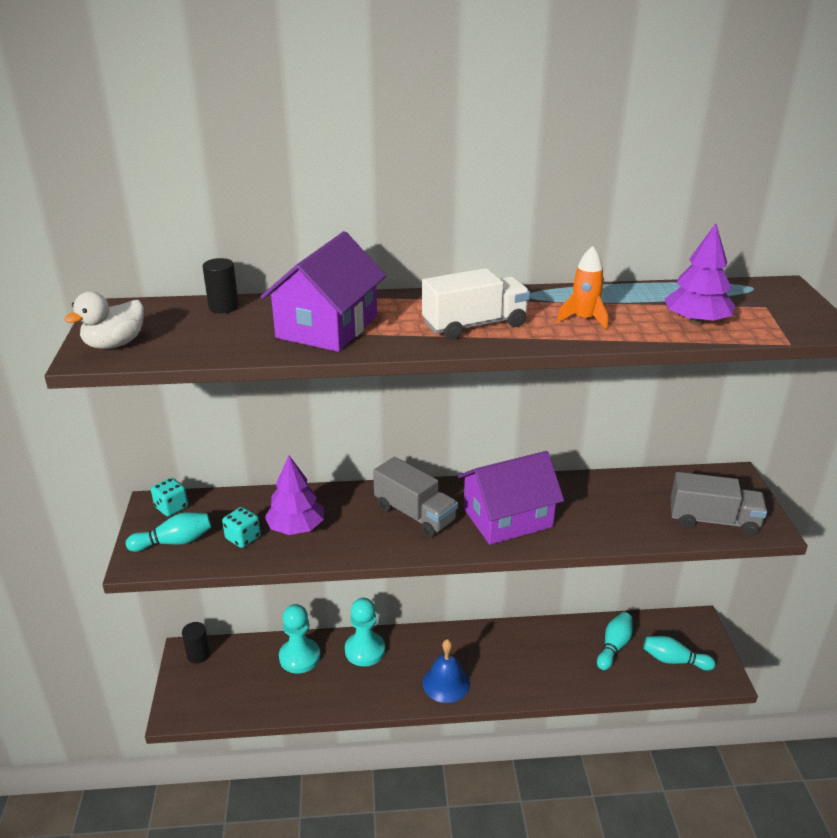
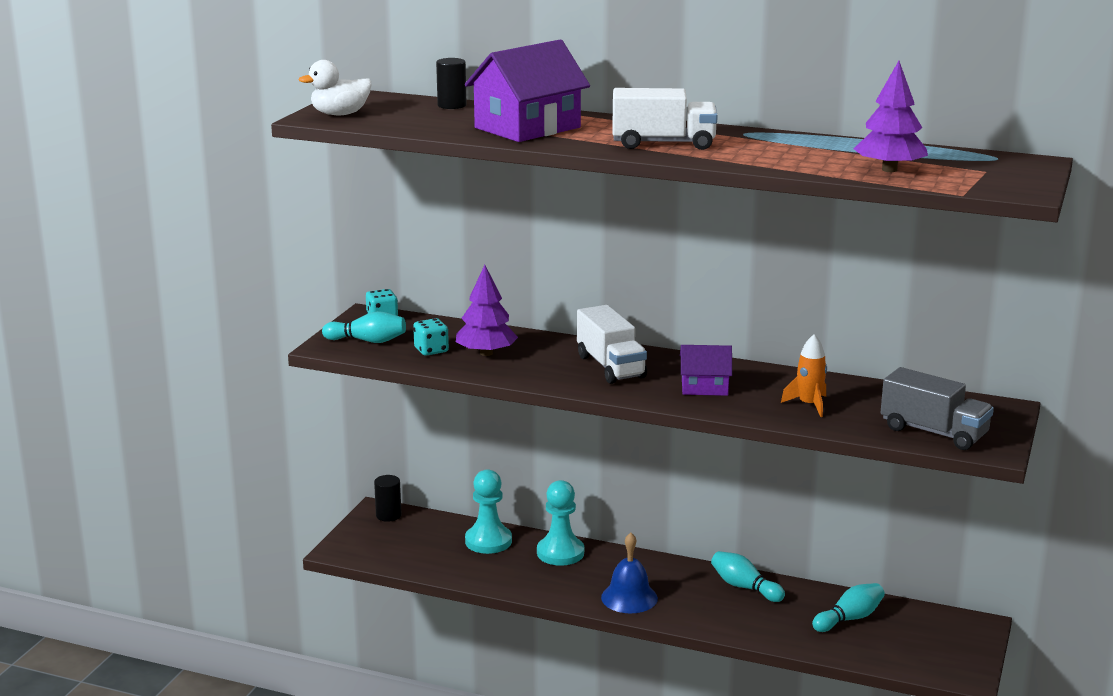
camera: 25 degrees right, 10 degrees down
grey truck [373,457,458,537] -> white truck [577,305,647,384]
purple house [458,451,564,545] -> purple house [680,345,732,396], size x0.57
orange rocket [557,246,608,330] -> orange rocket moved to [781,334,827,417]
turquoise bowling pin [643,636,716,671] -> turquoise bowling pin moved to [711,551,785,602]

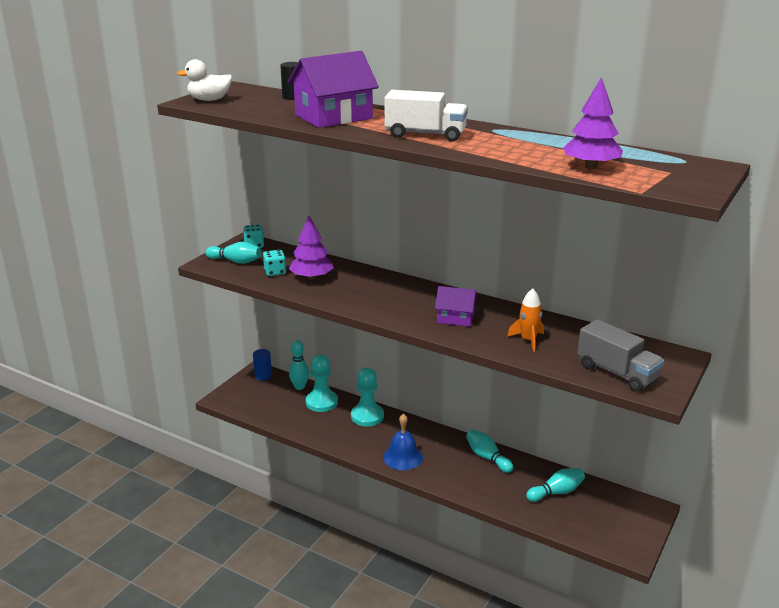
camera: 10 degrees right, 5 degrees up
black cylinder [374,475,401,522] -> blue cylinder [253,349,272,381]
white truck [577,305,647,384] -> none
none -> turquoise bowling pin [289,341,309,390]

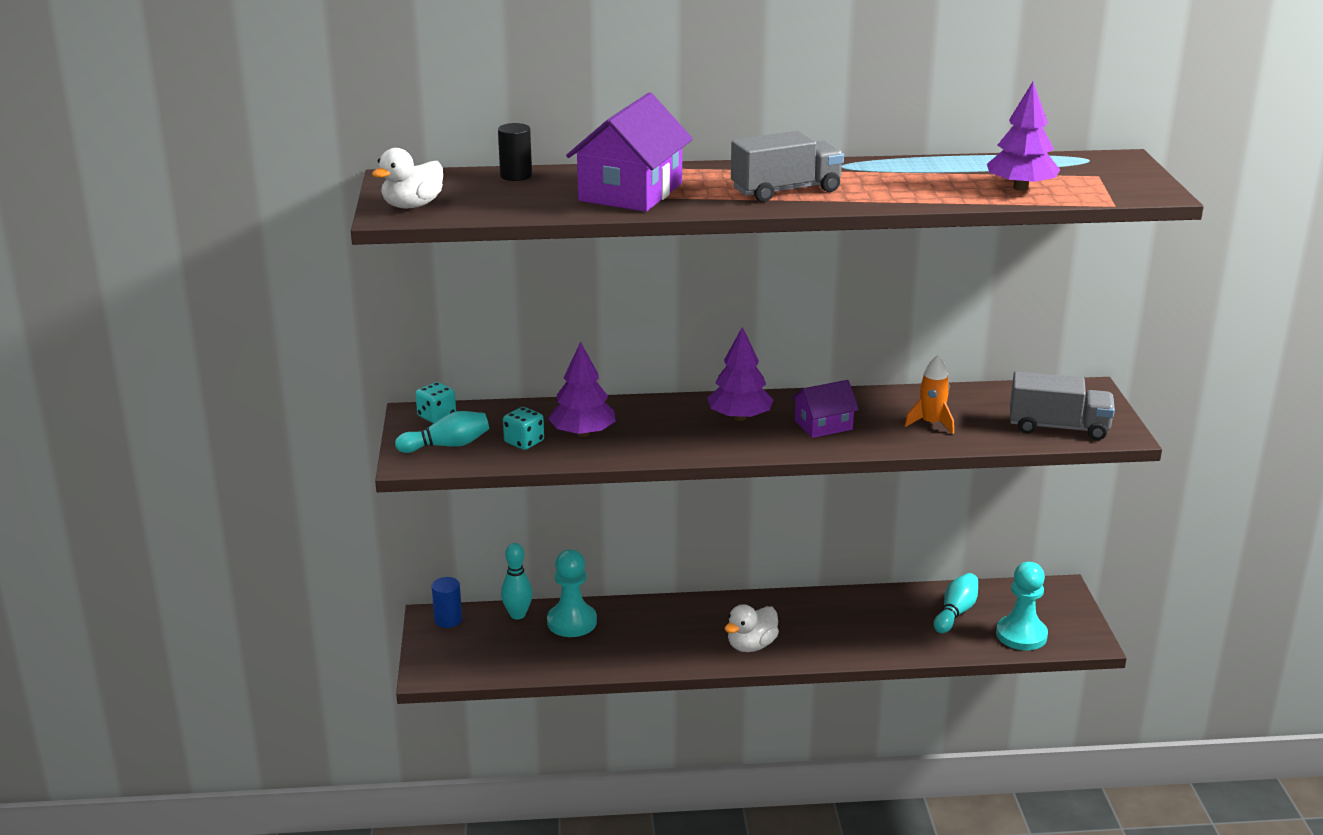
camera: 35 degrees left, 0 degrees up
turquoise pawn [351,368,384,426] -> turquoise pawn moved to [996,562,1048,650]
blue bell [383,414,423,470] -> white duck [724,604,779,652]
white truck [384,90,468,141] -> grey truck [731,131,844,202]
turquoise bowling pin [466,430,513,473] -> none
none -> purple tree [707,327,774,421]

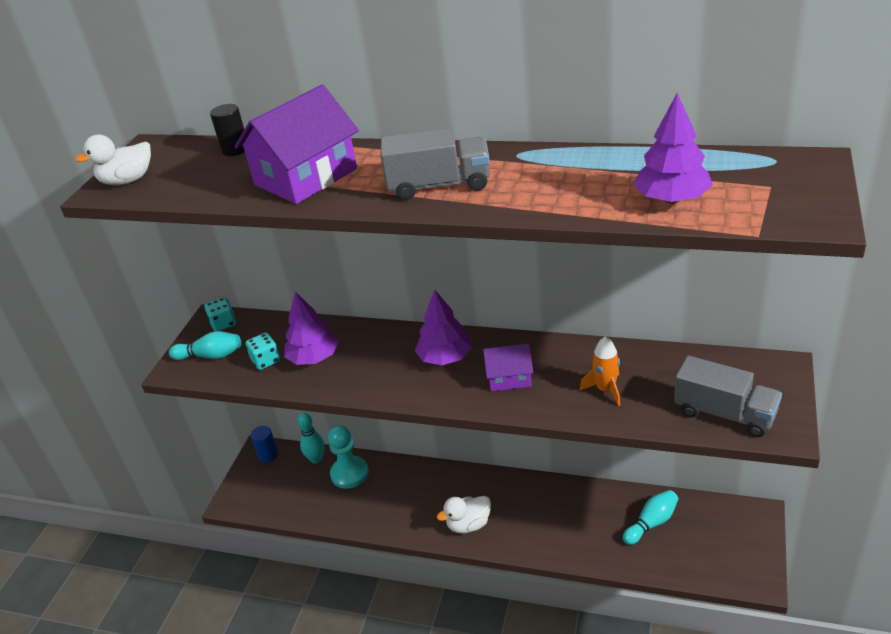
camera: 25 degrees right, 10 degrees up
turquoise pawn [996,562,1048,650] -> none

